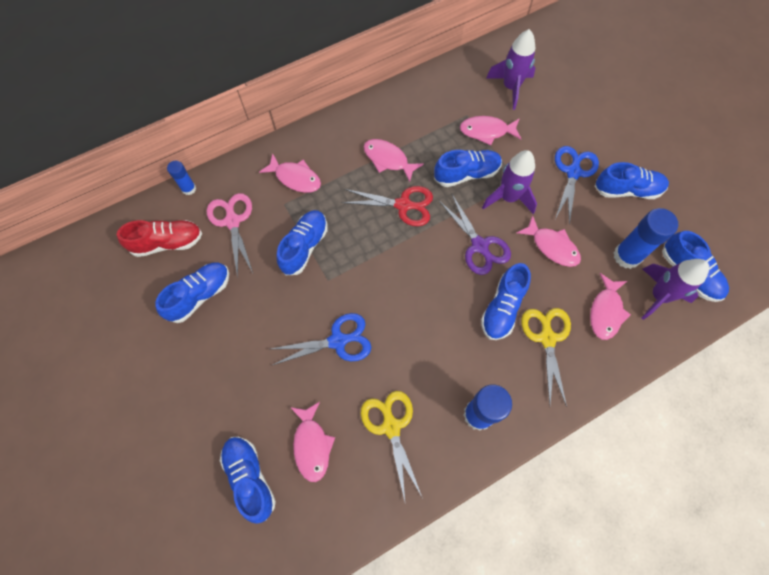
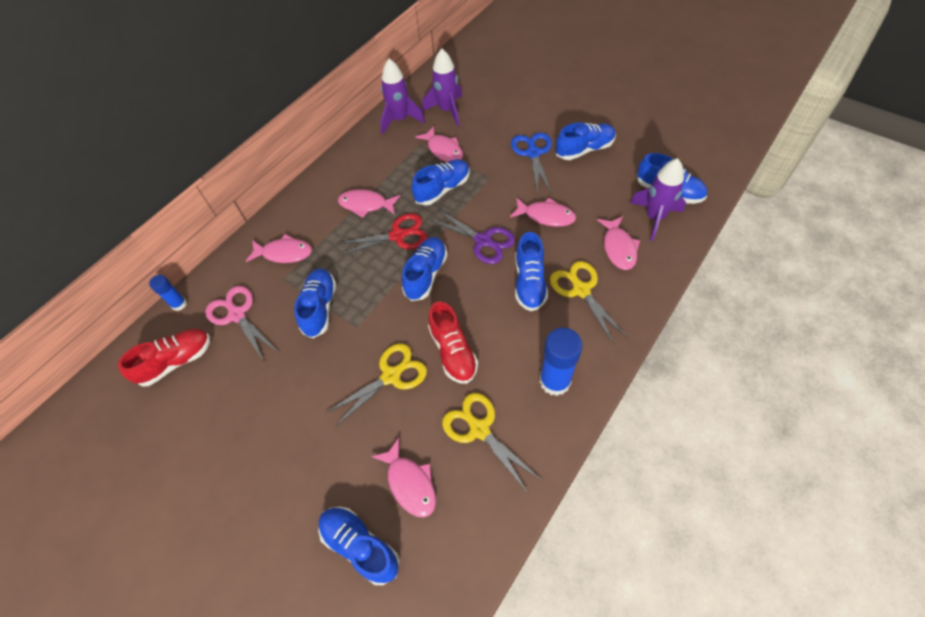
camera: 20 degrees left, 10 degrees down
blue shoe [155,262,229,323] -> blue shoe moved to [402,237,447,301]
blue scissors [271,313,371,365] -> yellow scissors [325,343,427,427]
pink fish [460,116,521,145] -> pink fish turned 105 degrees counterclockwise [415,126,463,162]
purple rocket [482,150,537,214] -> purple rocket moved to [380,59,425,134]
blue glue stick [614,208,678,269] -> none
none -> red shoe [428,301,478,384]

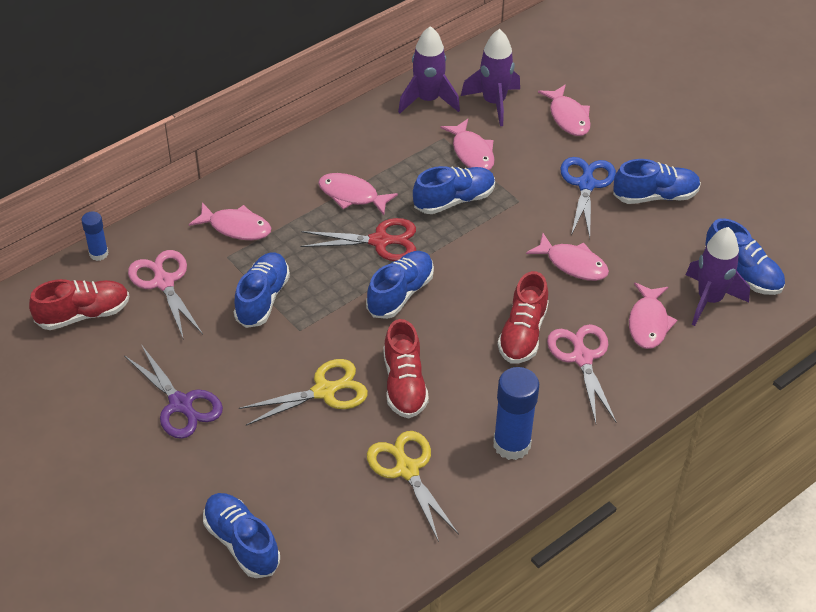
camera: 10 degrees right, 10 degrees down
pink fish [371,438,436,518] -> pink fish moved to [538,84,591,136]
purple scissors [428,209,515,264] -> purple scissors moved to [124,344,223,439]
blue shoe [515,232,548,311] -> red shoe [498,271,549,364]
yellow scissors [550,261,628,345] -> pink scissors [547,324,616,423]

